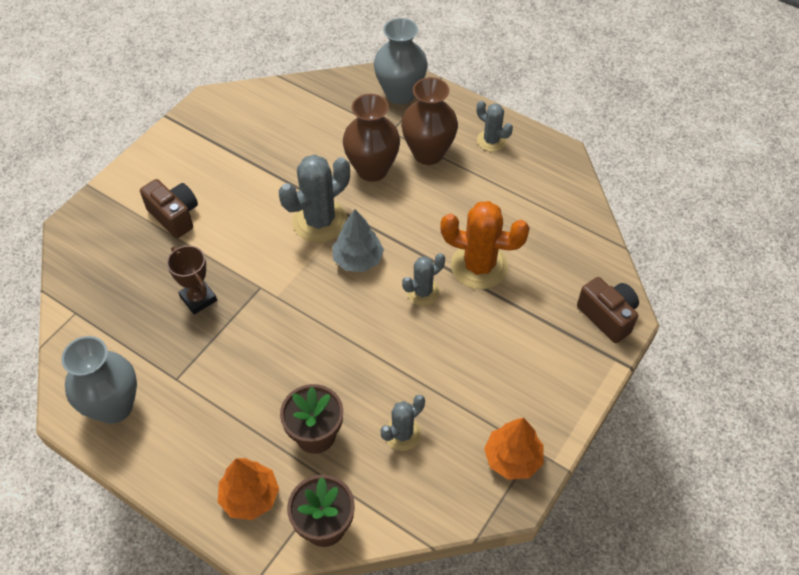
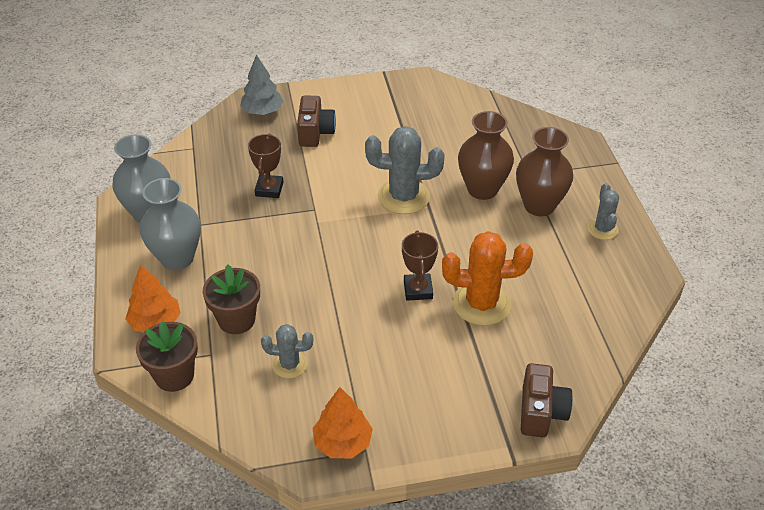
camera: 45 degrees right, 10 degrees down
grey tree [332,209,384,272] -> grey tree moved to [240,55,284,115]
grey vase [374,18,428,105] -> grey vase moved to [140,178,201,270]
grey cactus [402,253,445,306] -> brown trophy [402,230,438,301]
orange cactus [440,201,530,289] -> orange cactus turned 60 degrees counterclockwise [442,231,533,326]

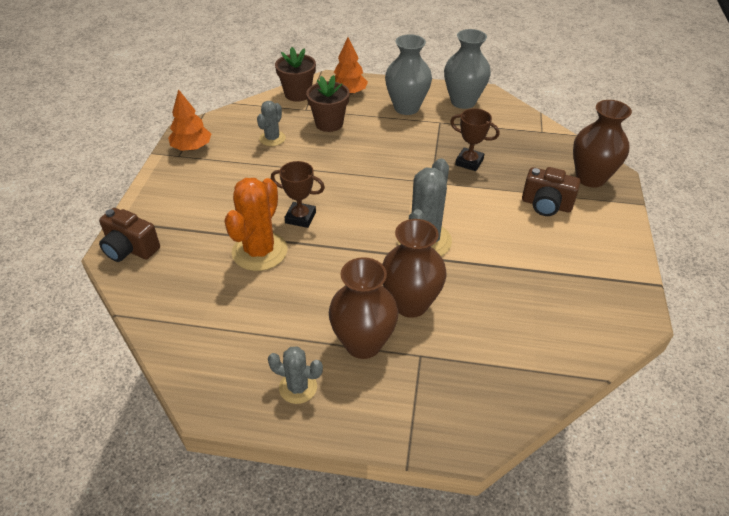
camera: 110 degrees right, 0 degrees up
grey tree [240,55,284,115] -> brown vase [573,100,632,188]

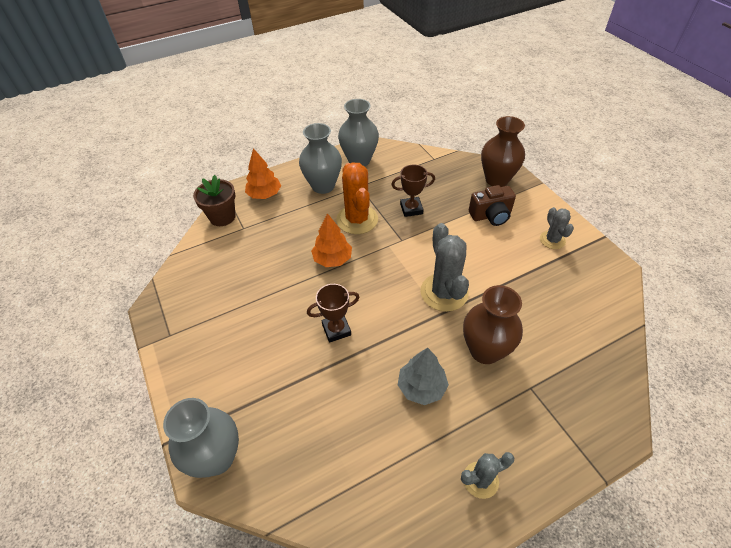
camera: 35 degrees left, 5 degrees up
brown camera [99,208,160,262] -> grey vase [163,398,239,478]
orange tree [168,89,211,151] -> orange tree moved to [311,213,352,267]
orange cactus [225,178,288,271] -> orange cactus moved to [336,162,378,234]
grey cactus [257,101,286,146] -> grey cactus moved to [540,207,574,249]
brown flower pot [306,75,350,132] -> none
brown vase [329,257,398,359] -> none
none -> grey tree [398,348,449,405]

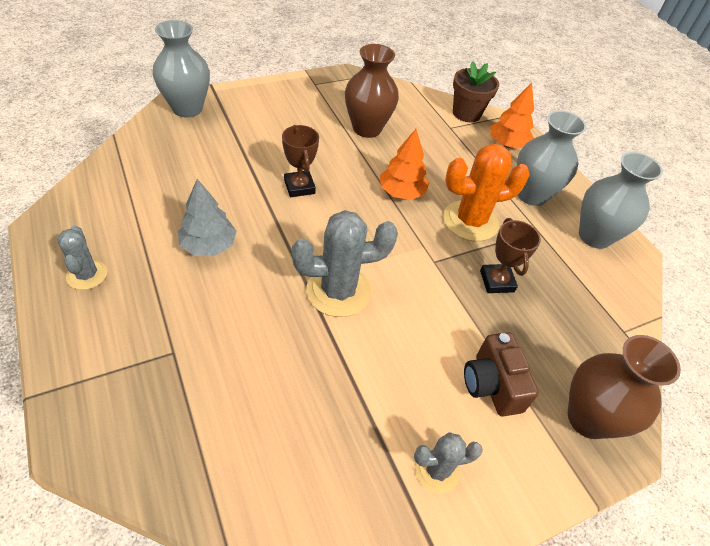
camera: 85 degrees right, 0 degrees up
brown vase [463,285,523,364] -> brown vase moved to [345,44,399,138]

